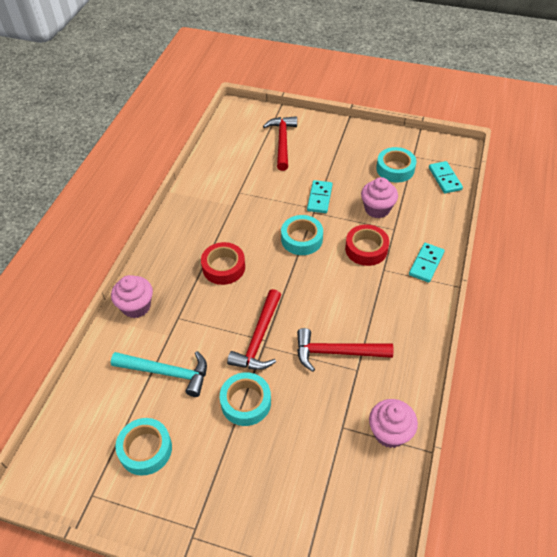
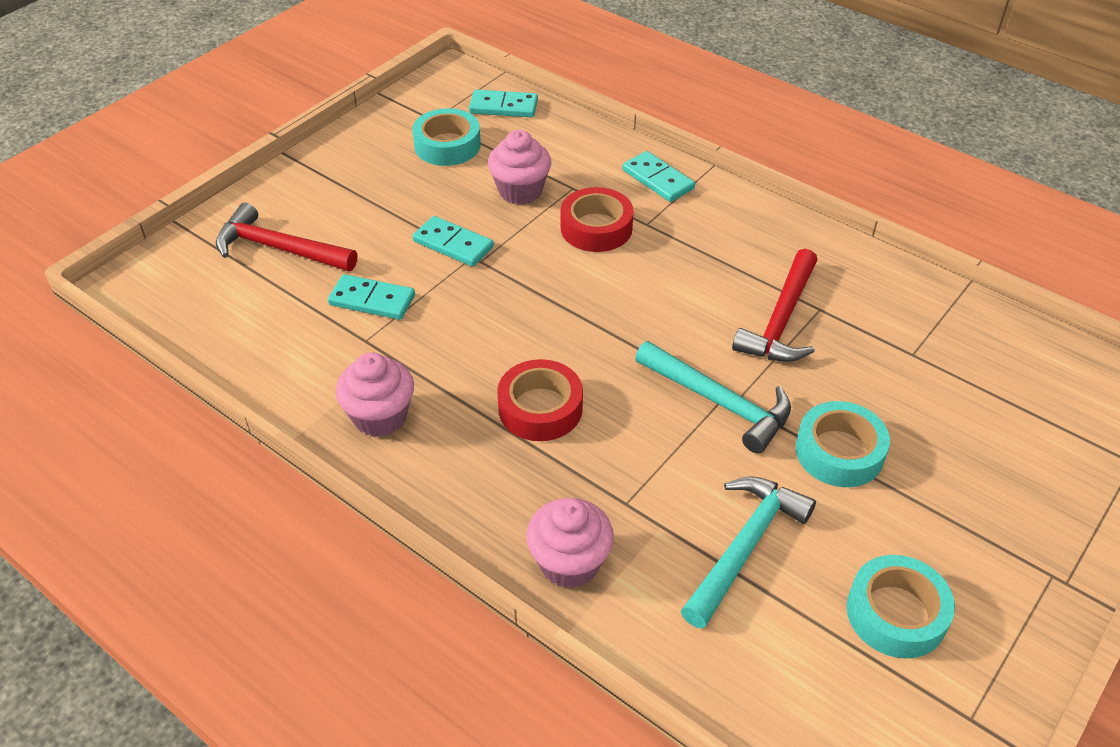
camera: 70 degrees left, 5 degrees down
red hammer [227,289,281,370] -> turquoise hammer [635,341,791,454]
turquoise tape [281,215,323,255] -> none
pink cupcake [369,399,418,448] -> pink cupcake moved to [336,352,414,437]
none -> turquoise domino [328,274,415,320]

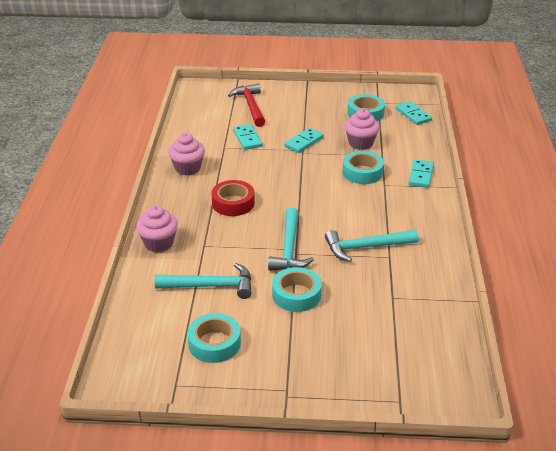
camera: 55 degrees right, 10 degrees down
turquoise domino [413,216,494,267] -> turquoise domino turned 45 degrees clockwise [284,128,324,153]
red tape [561,187,634,252] -> turquoise tape [342,151,384,184]
red hammer [732,249,818,362] -> turquoise hammer [325,230,419,262]

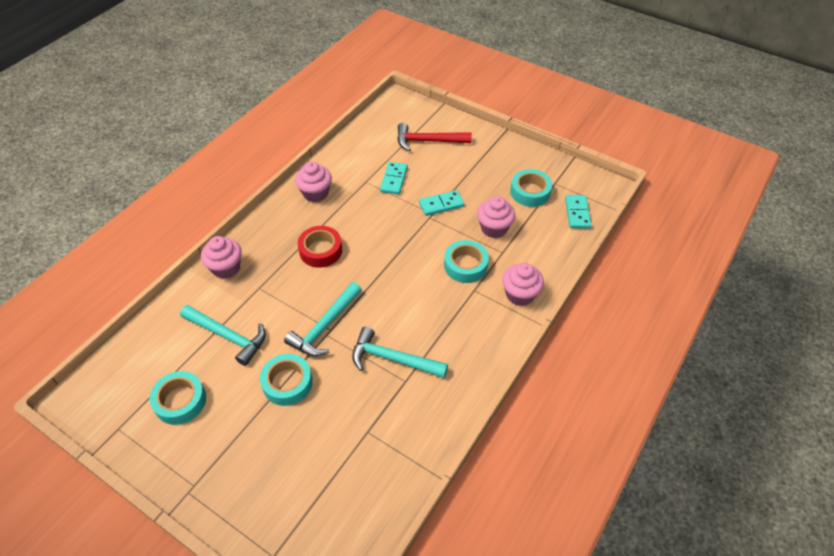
camera: 30 degrees right, 15 degrees up
red hammer [228,83,265,127] -> red hammer turned 105 degrees counterclockwise [397,123,472,151]
turquoise domino [408,159,434,188] -> pink cupcake [502,263,544,306]

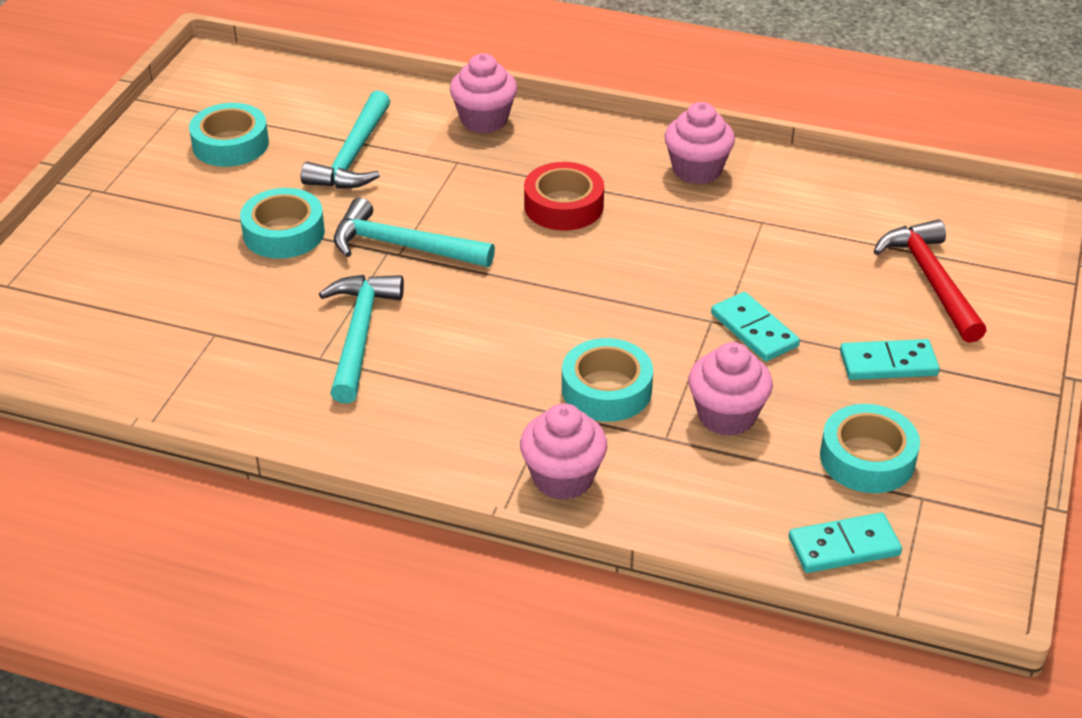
camera: 75 degrees right, 10 degrees down
turquoise domino [380,162,408,195] -> turquoise domino moved to [840,339,940,380]

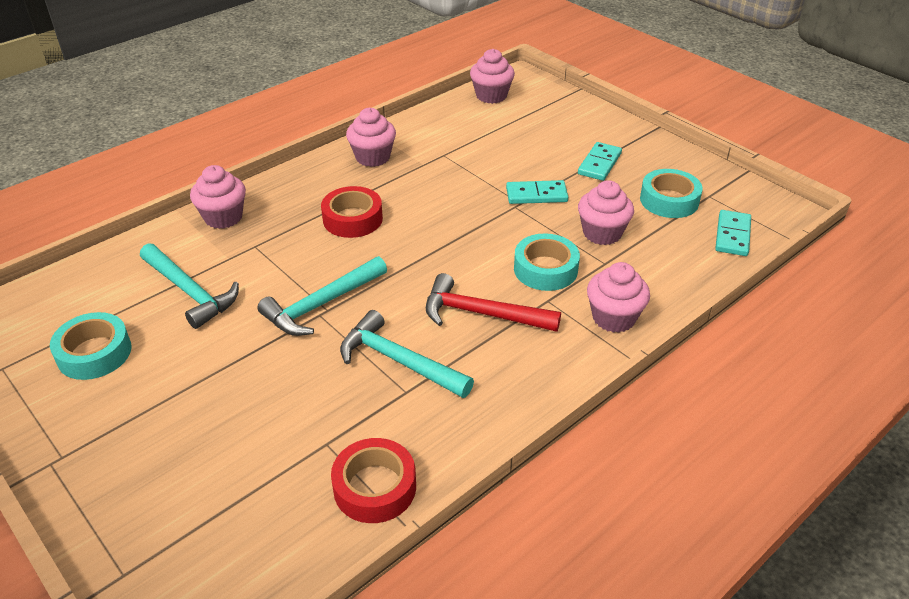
camera: 60 degrees left, 0 degrees up
turquoise tape [240,188,325,259] -> none
red hammer [873,220,986,343] -> red hammer moved to [426,273,561,332]
none -> red tape [331,438,416,523]
none -> pink cupcake [470,49,515,104]

